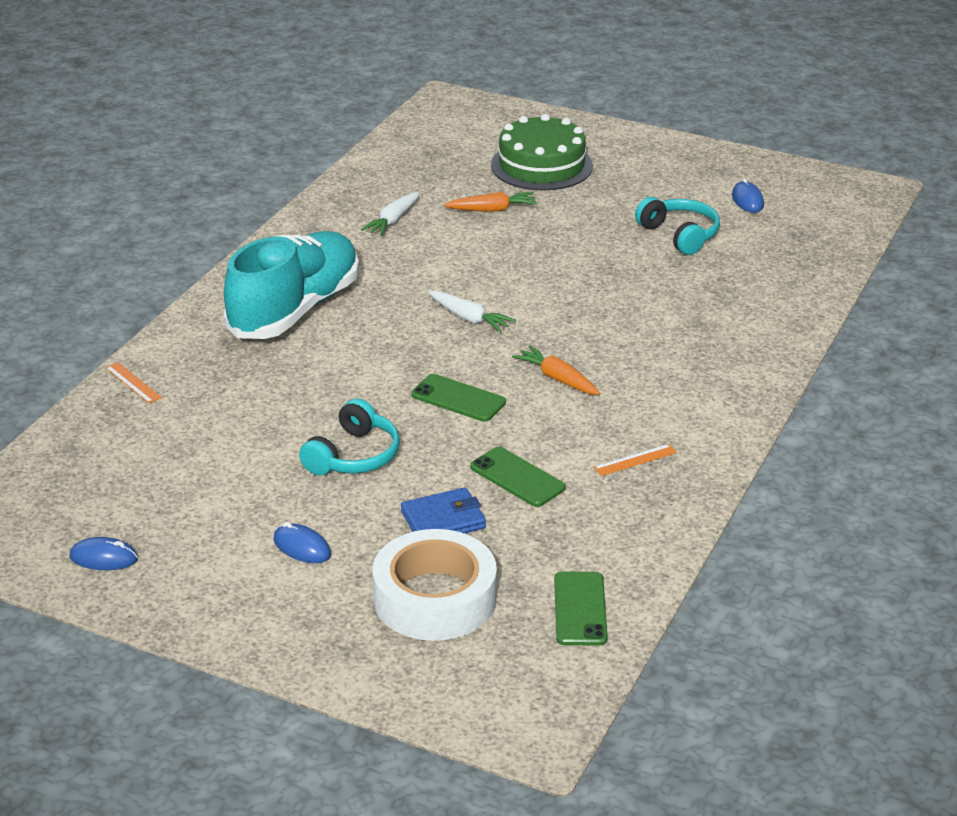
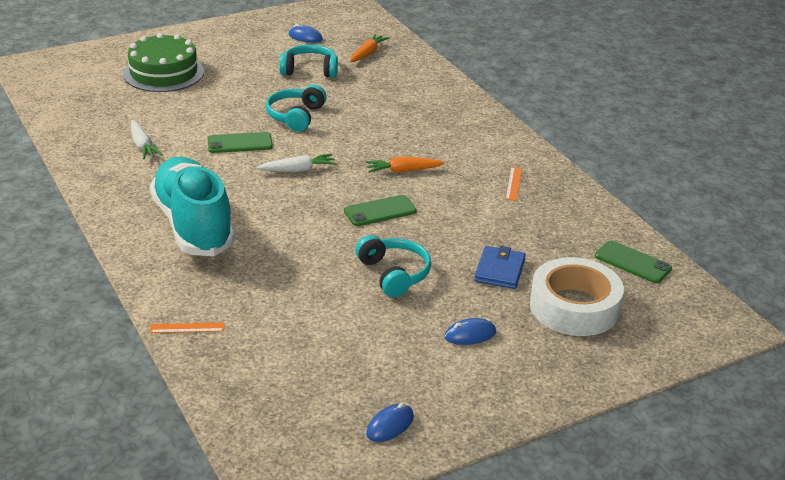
camera: 55 degrees left, 0 degrees up
orange carrot [444,192,537,212] -> orange carrot moved to [350,34,389,62]
green phone [470,447,566,507] -> green phone moved to [208,132,273,153]
none -> turquoise headphones [266,84,327,132]

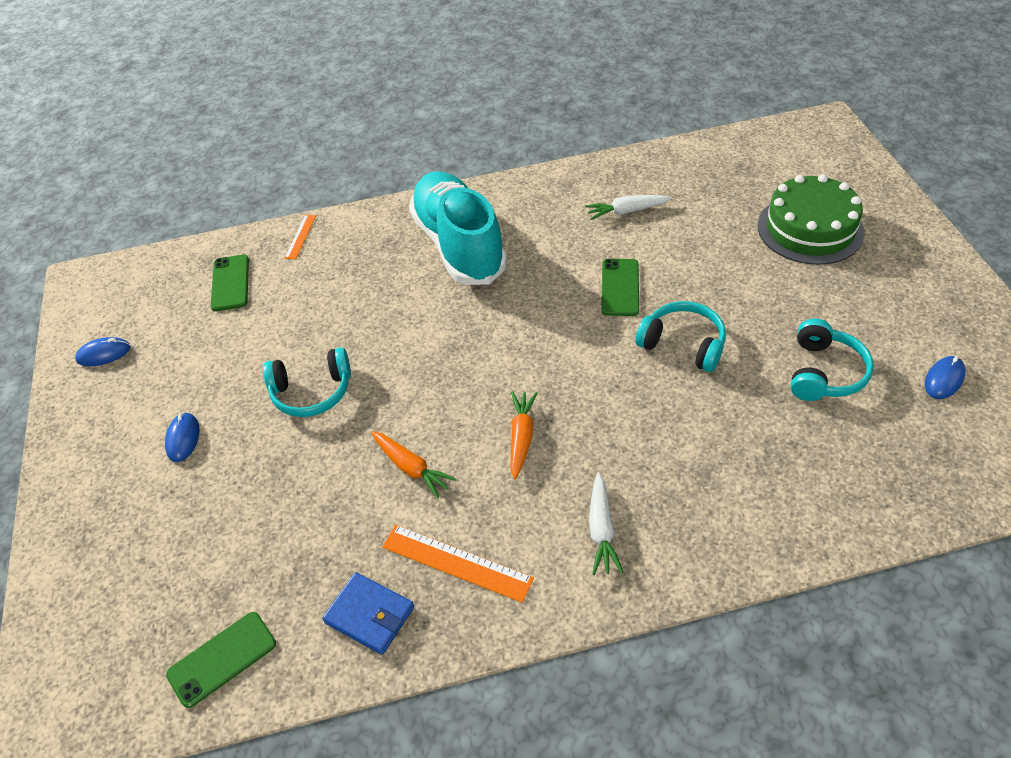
camera: 110 degrees right, 15 degrees up
turquoise shoe [150,157,235,256] -> turquoise shoe turned 105 degrees counterclockwise [409,171,507,285]
white carrot [257,154,337,172] -> white carrot moved to [589,472,624,575]
green phone [344,195,417,226] -> green phone moved to [211,255,249,311]
orange carrot [350,34,389,62] -> orange carrot moved to [371,431,457,498]
blue mouse [366,403,414,442] -> blue mouse turned 75 degrees counterclockwise [75,337,131,366]
blue wallet [474,246,526,289] -> blue wallet moved to [322,572,414,655]
orange ruler [505,167,522,201] -> orange ruler [382,525,534,603], size x1.75
white tape [530,257,624,336] -> none

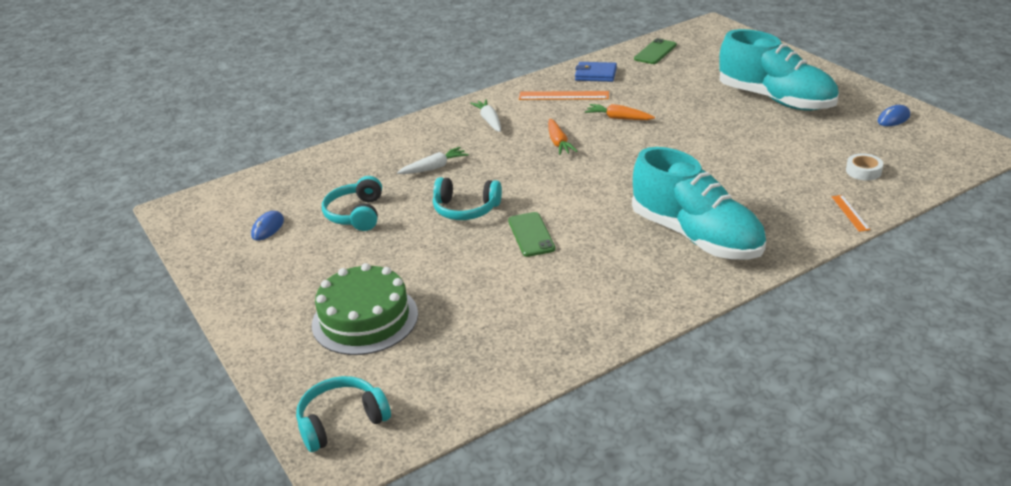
camera: 160 degrees right, 15 degrees down
blue mouse [165,412,200,462] -> turquoise shoe [719,29,839,111]
green phone [211,255,249,311] -> white tape [846,153,883,180]
turquoise headphones [263,347,351,417] -> turquoise headphones moved to [296,376,391,452]
white carrot [585,195,672,220] -> white carrot moved to [397,147,469,174]

